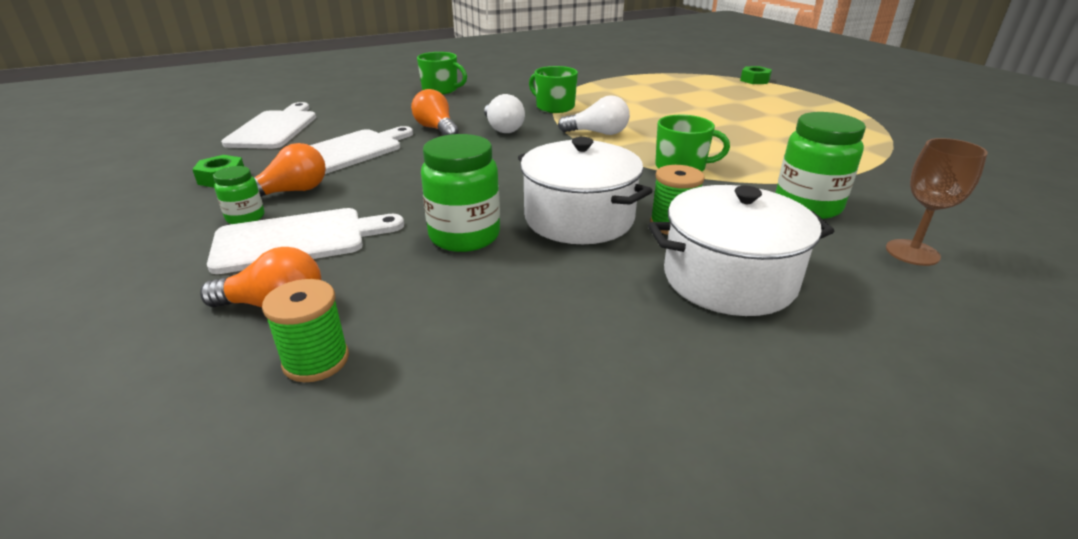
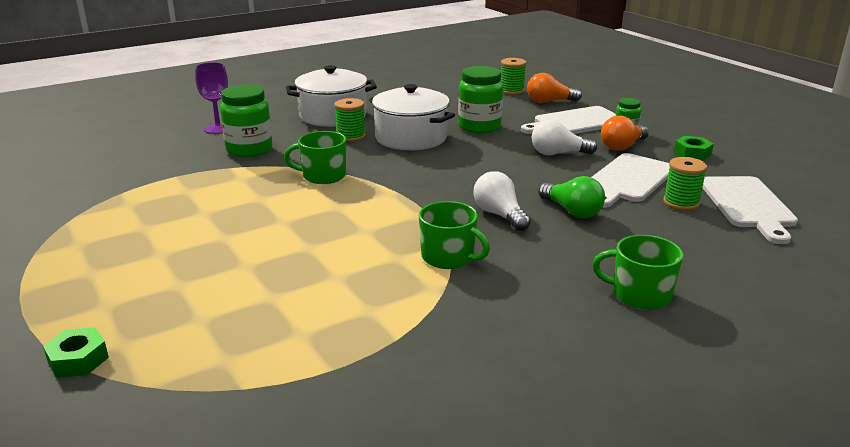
camera: 175 degrees right, 5 degrees down
orange light bulb [411,89,459,136] -> green light bulb [539,176,605,218]
white light bulb [558,95,630,135] -> white light bulb moved to [532,120,597,155]
brown goblet [886,138,988,266] -> purple goblet [195,62,228,134]
none -> green spool [663,157,707,211]

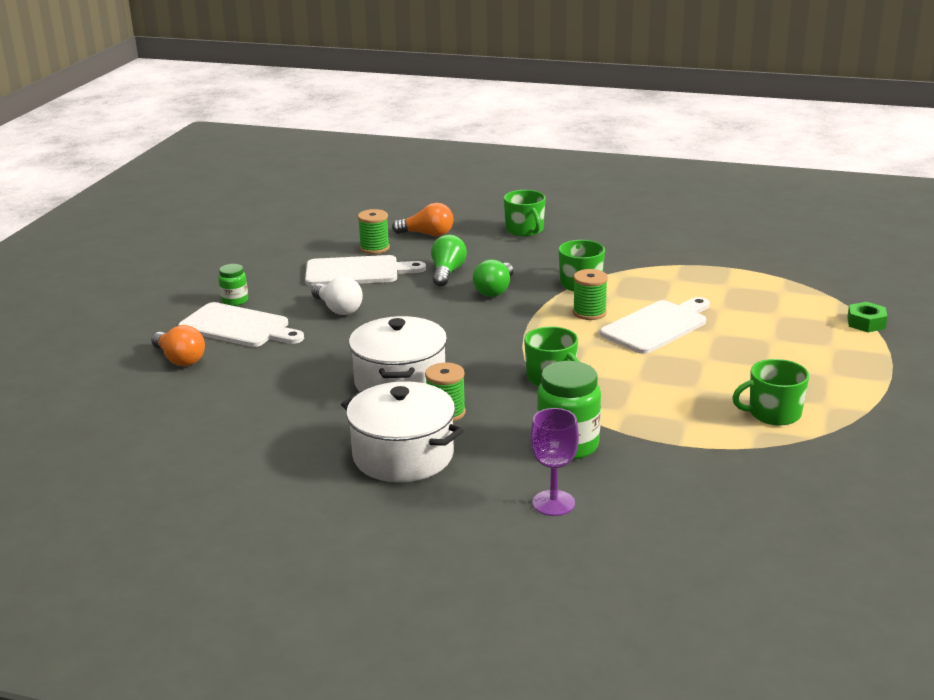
camera: 130 degrees left, 0 degrees up
green jar [458,66,503,134] -> none
white light bulb [473,171,531,231] -> green light bulb [473,259,514,297]
green spool [501,58,526,95] -> green spool moved to [573,269,608,320]
orange light bulb [601,116,649,151] -> orange light bulb moved to [392,203,453,236]
green nut [674,136,714,161] -> none
white cutting board [702,176,798,244] -> white cutting board moved to [600,297,710,354]
none -> green mug [732,359,809,426]

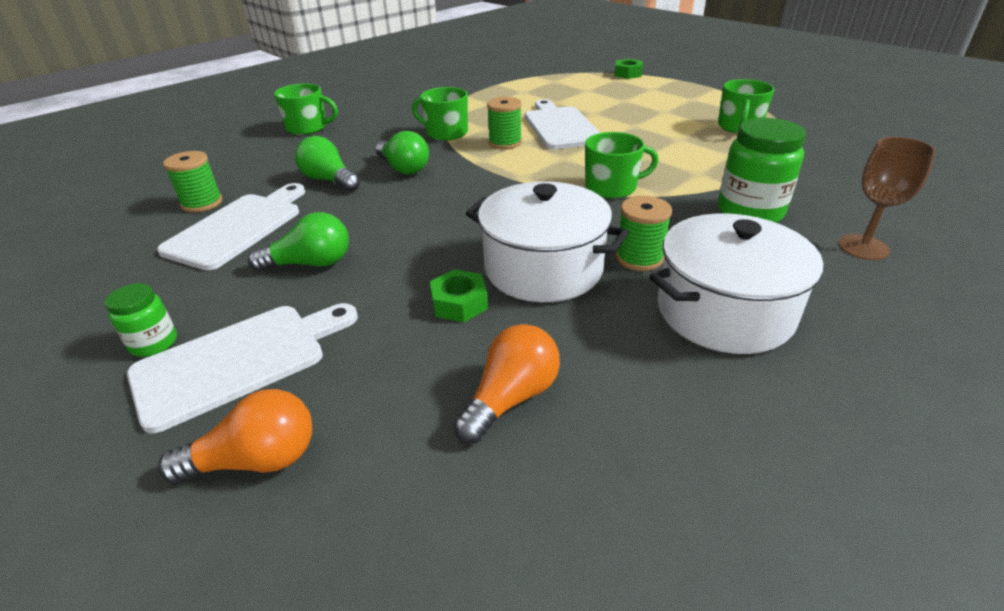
camera: 60 degrees left, 10 degrees up
white light bulb [311,277,363,315] -> green light bulb [248,212,349,272]
orange light bulb [392,203,453,236] -> orange light bulb moved to [453,324,560,444]
purple goblet [530,408,579,516] -> brown goblet [838,137,936,260]
none -> green nut [430,269,488,322]

